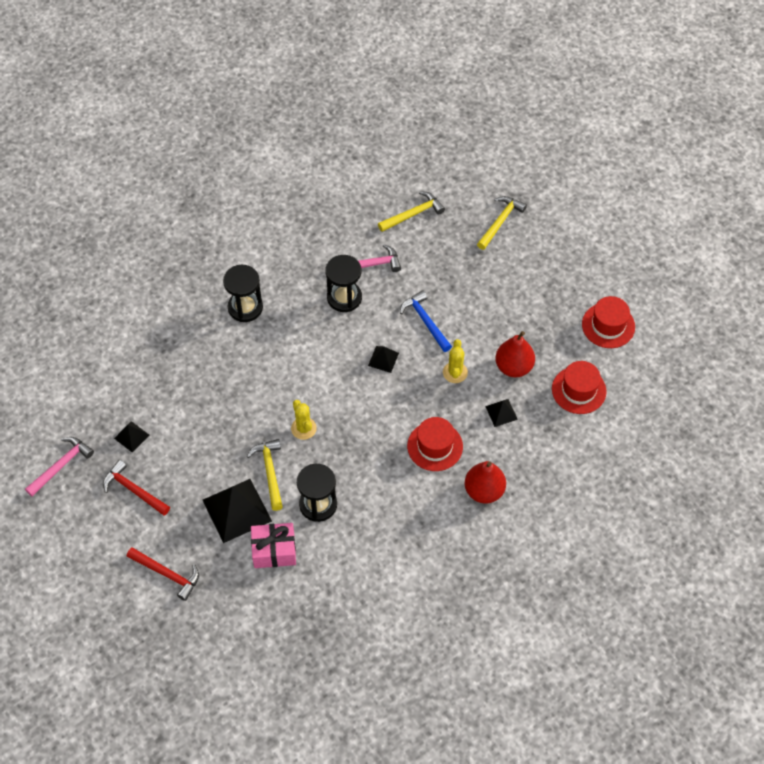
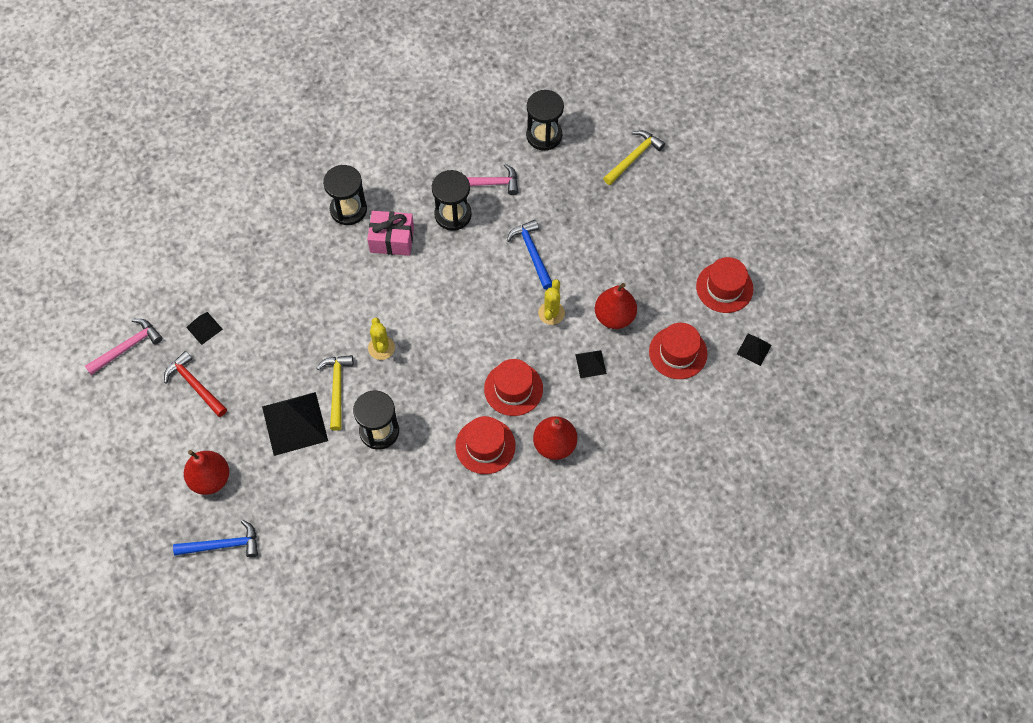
camera: 10 degrees right, 5 degrees up
red hammer [127,547,199,601] -> red pear [184,450,229,495]
pink gift [251,523,296,568] -> pink gift moved to [367,211,414,256]
black pyramid [368,346,399,373] -> black pyramid moved to [737,334,772,366]
yellow hammer [378,191,445,232] -> black hourglass [526,90,564,151]
none -> blue hammer [173,520,258,557]
none -> red hat [455,416,516,474]

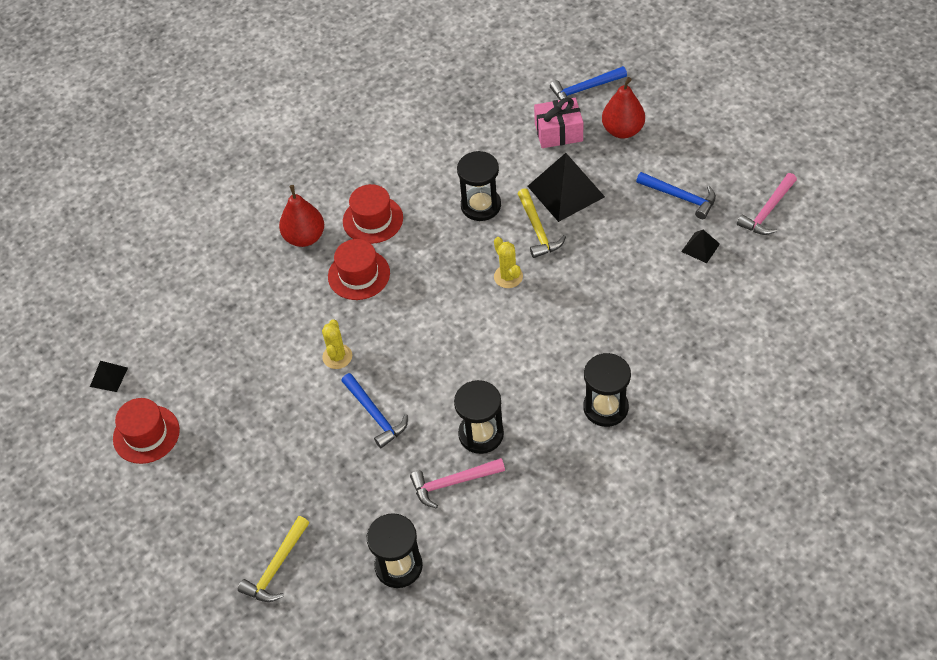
camera: 170 degrees right, 10 degrees down
red hammer [164,351,227,417] -> blue hammer [636,172,716,219]
pink gift [367,211,414,256] -> pink gift moved to [534,97,583,148]
black pyramid [575,350,607,378] -> none
red pear [595,283,637,329] -> none
red hat [649,323,708,379] -> none

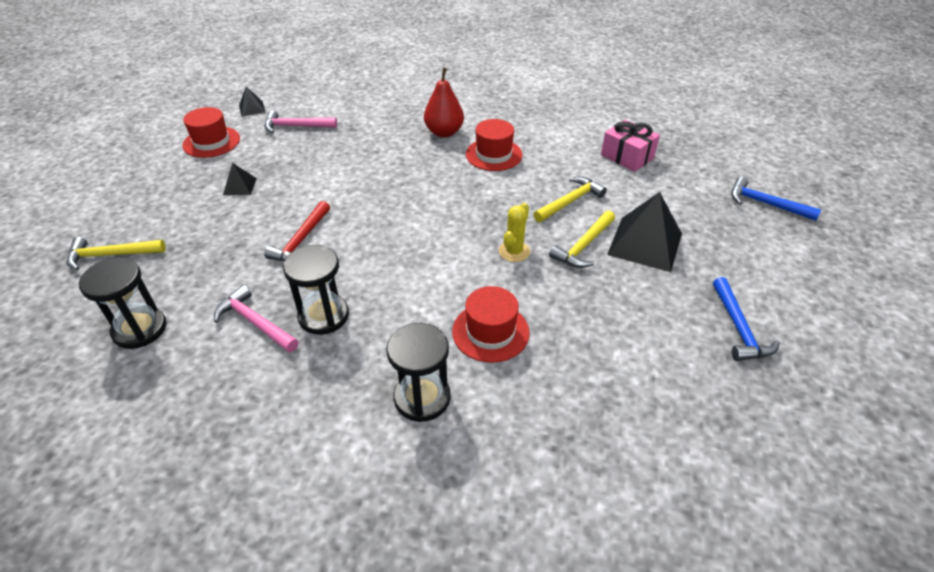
camera: 50 degrees right, 10 degrees down
yellow cactus [322,319,352,369] -> none
red hat [328,239,390,300] -> red hat moved to [452,286,530,363]
blue hammer [342,373,408,448] -> red hammer [264,201,330,261]
black hourglass [457,151,501,221] -> yellow hammer [533,177,607,222]
pink gift [534,97,583,148] -> pink gift moved to [601,120,660,172]
red pear [602,77,645,139] -> none
black pyramid [681,230,720,263] -> black pyramid moved to [223,163,257,195]
pink hammer [737,173,797,235] -> pink hammer moved to [264,110,337,133]

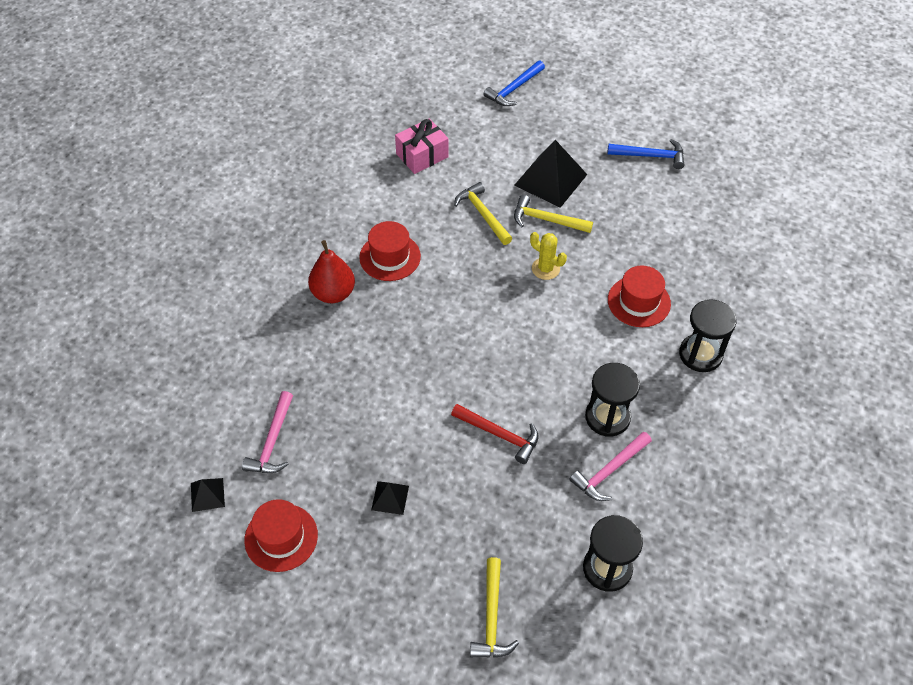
camera: 80 degrees left, 10 degrees up
yellow hammer [549,210,615,268] -> yellow hammer turned 150 degrees clockwise [514,195,593,233]

